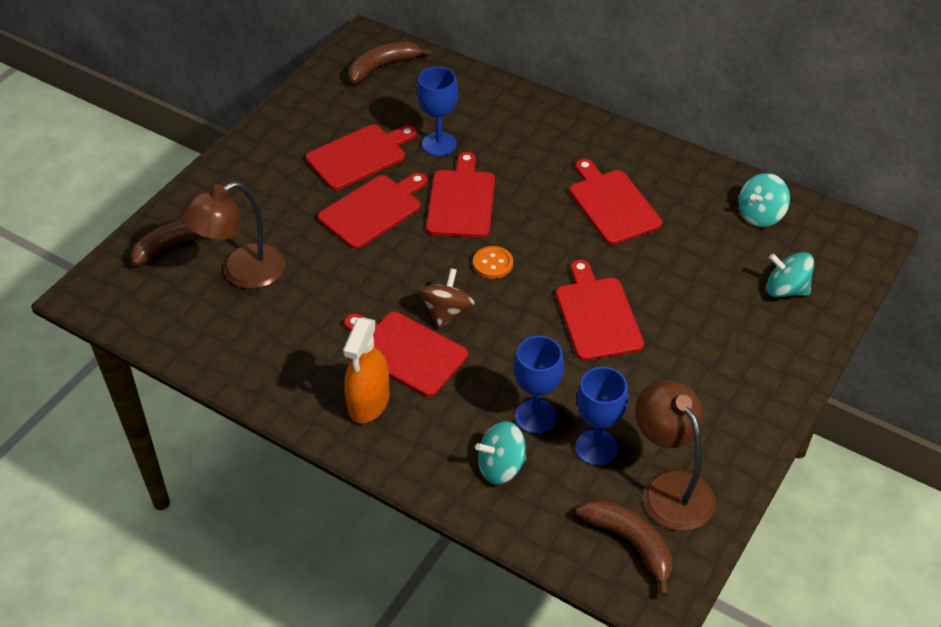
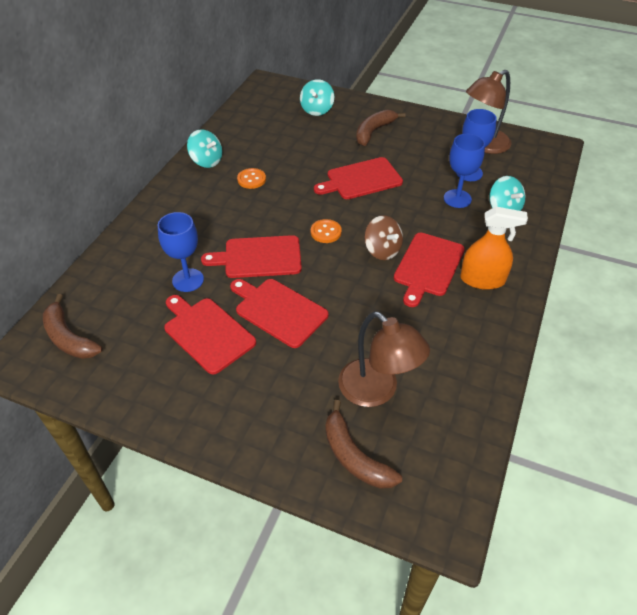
camera: 100 degrees left, 0 degrees up
brown spinning top [419,268,475,329] -> brown spinning top turned 135 degrees counterclockwise [364,215,403,260]
red cutting board [569,159,662,245] -> orange button [237,168,266,189]
brown banana [577,500,673,597] -> brown banana moved to [356,110,406,146]
turquoise spinning top [739,173,790,227] -> turquoise spinning top moved to [187,129,222,168]

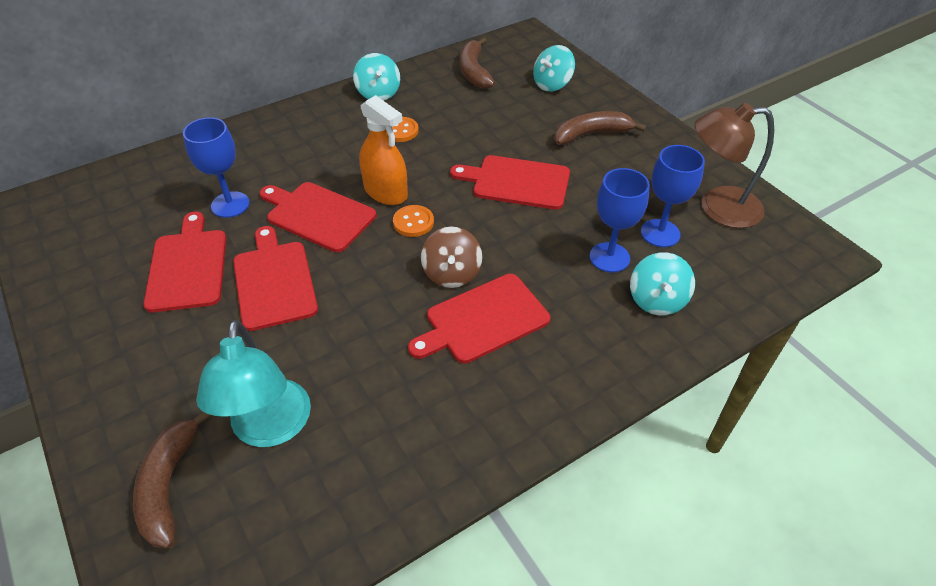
camera: 35 degrees right, 0 degrees up
brown banana [43,294,103,359] -> brown banana moved to [460,37,495,89]
brown lamp [338,311,430,407] -> turquoise lamp [196,320,311,447]
orange spray bottle [460,207,528,290] -> orange spray bottle moved to [359,95,408,205]

